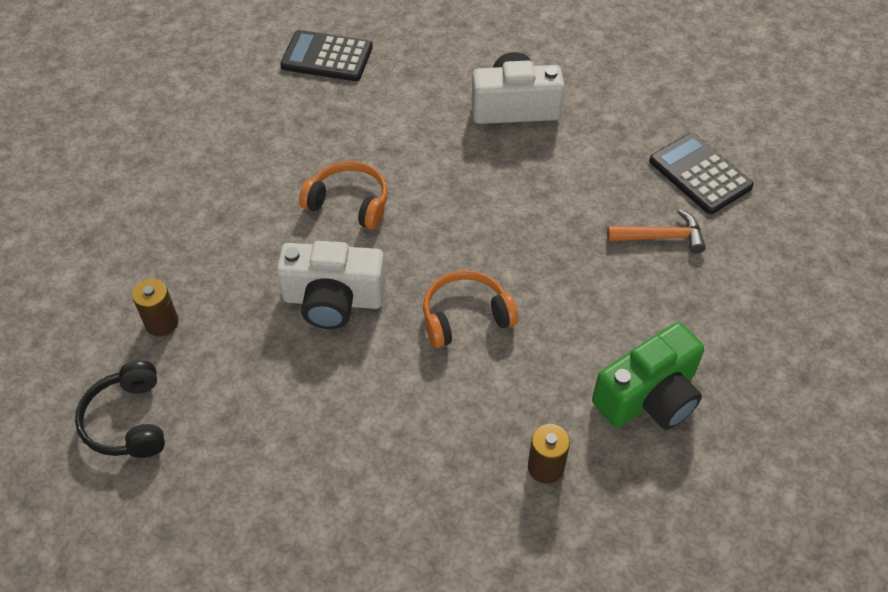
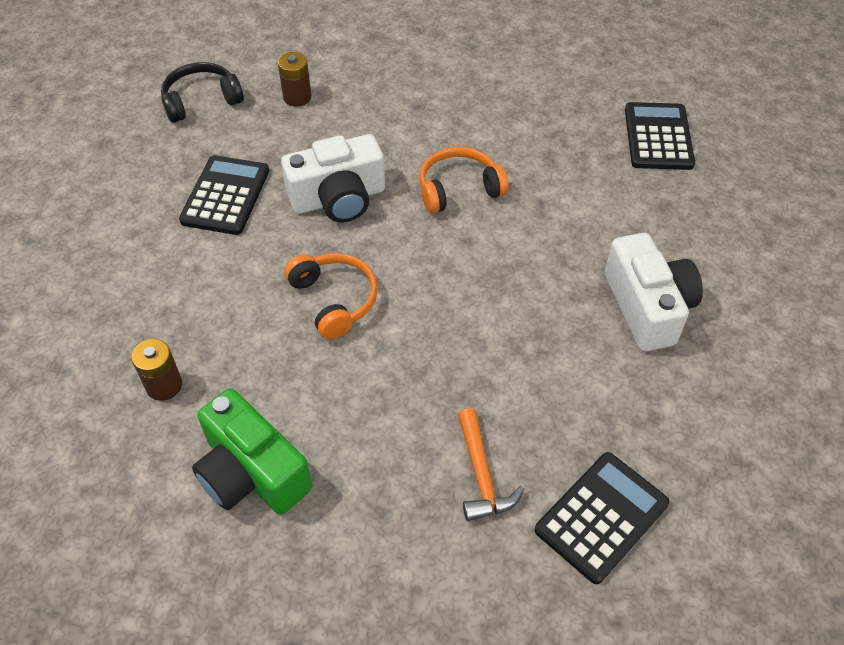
camera: 80 degrees right, 0 degrees up
white camera [277,241,386,329] -> white camera turned 105 degrees counterclockwise [281,134,385,222]
orange headphones [299,161,388,230] -> orange headphones turned 120 degrees counterclockwise [420,147,509,214]
none -> black calculator [179,155,269,235]

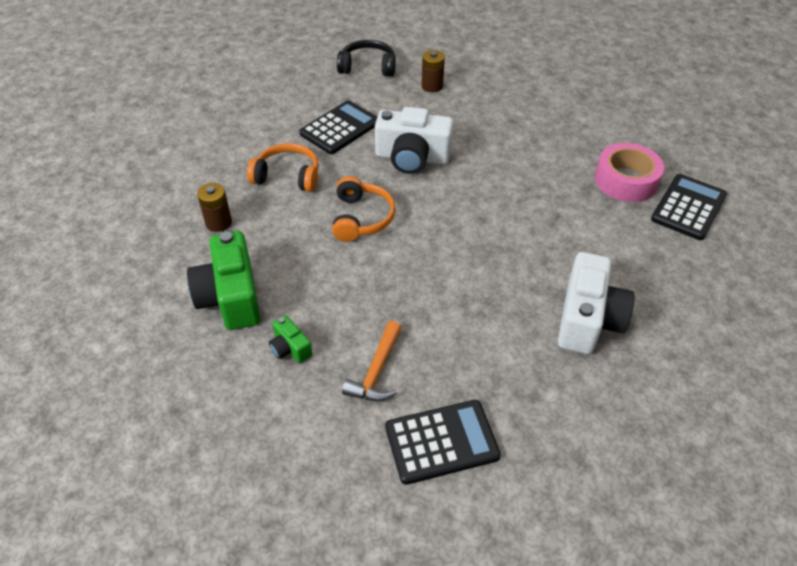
camera: 30 degrees right, 5 degrees down
orange headphones [420,147,509,214] -> orange headphones moved to [247,143,319,192]
none -> green camera [269,315,312,363]
none -> pink tape [595,143,664,202]

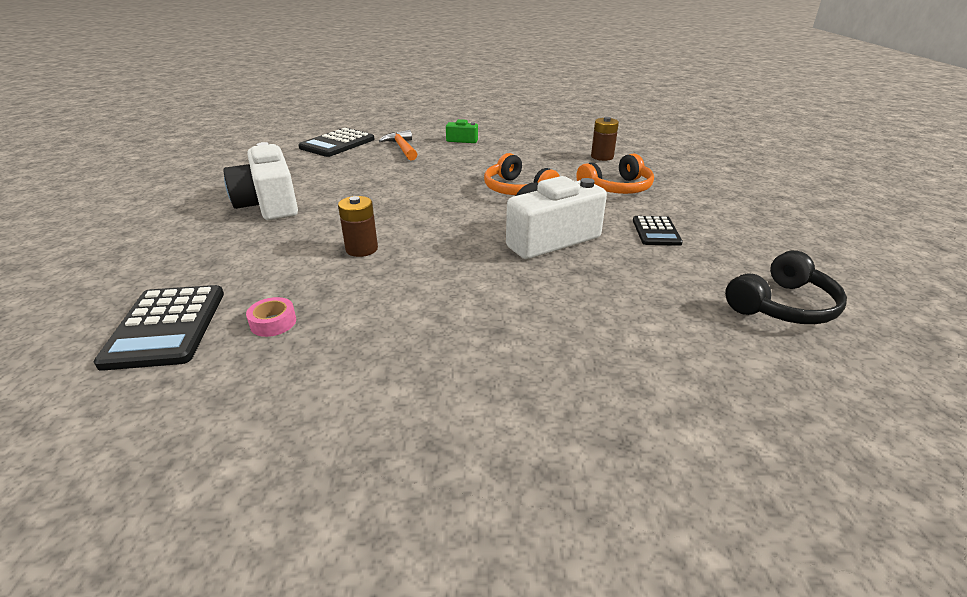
camera: 140 degrees right, 15 degrees down
green camera [187,231,260,330] -> none
black calculator [299,100,377,154] -> black calculator [633,216,683,246], size x0.61
brown battery [421,50,445,92] -> brown battery moved to [338,196,378,257]
pink tape [595,143,664,202] -> pink tape [246,297,296,337], size x0.45

